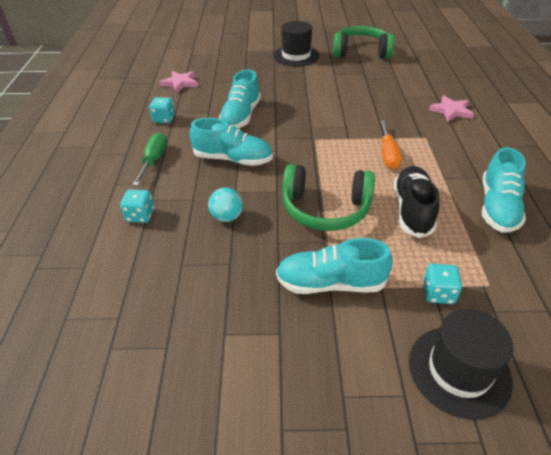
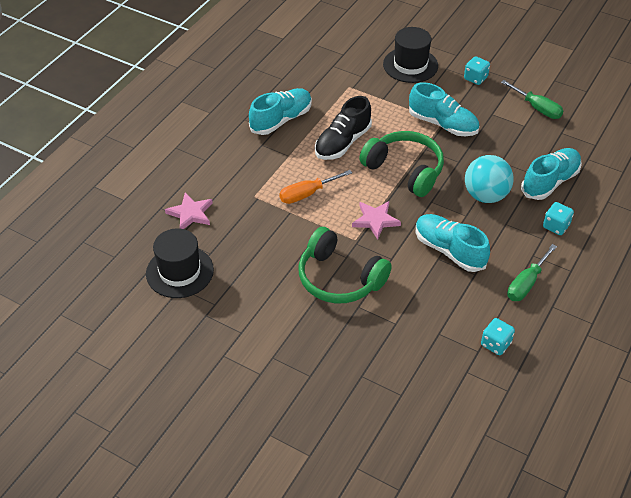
camera: 150 degrees left, 5 degrees up
pink star [159,71,198,93] -> pink star moved to [352,201,401,240]
turquoise ball [208,188,243,222] -> turquoise ball [465,155,514,203], size x1.63
turquoise shoe [219,69,261,128] -> turquoise shoe moved to [521,148,582,200]
black hat [273,21,320,66] -> black hat moved to [146,228,214,298]
green headphones [333,26,395,59] -> green headphones moved to [299,227,392,303]
orange screwdriver [380,120,402,169] -> orange screwdriver turned 150 degrees counterclockwise [279,170,352,204]
turquoise dice [423,264,462,304] -> turquoise dice moved to [464,56,490,85]
none -> green screwdriver [501,80,563,119]

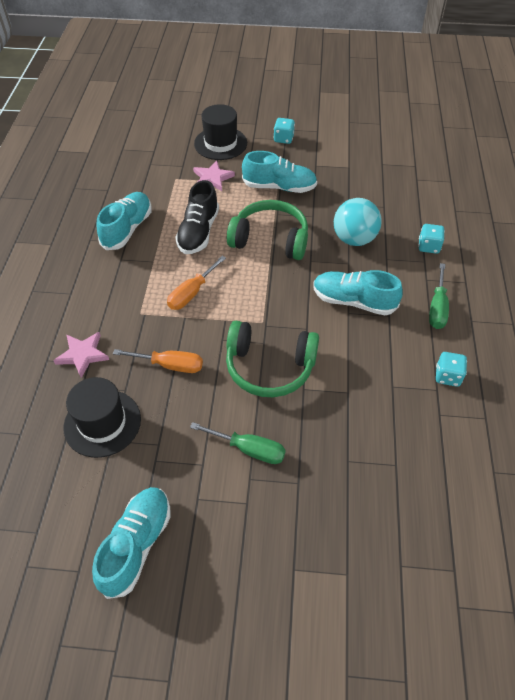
camera: 25 degrees left, 5 degrees up
pink star [352,201,401,240] -> pink star moved to [193,160,235,191]
green screwdriver [501,80,563,119] -> green screwdriver moved to [190,422,286,464]
turquoise shoe [521,148,582,200] -> turquoise shoe moved to [92,487,170,599]
none -> orange screwdriver [113,349,203,373]

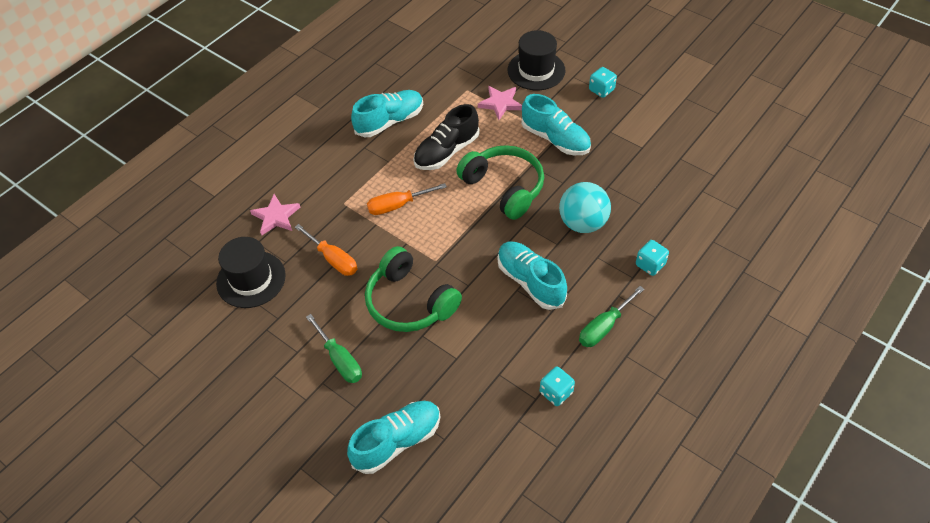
camera: 35 degrees right, 0 degrees up
turquoise shoe [92,487,170,599] -> turquoise shoe moved to [347,401,440,474]

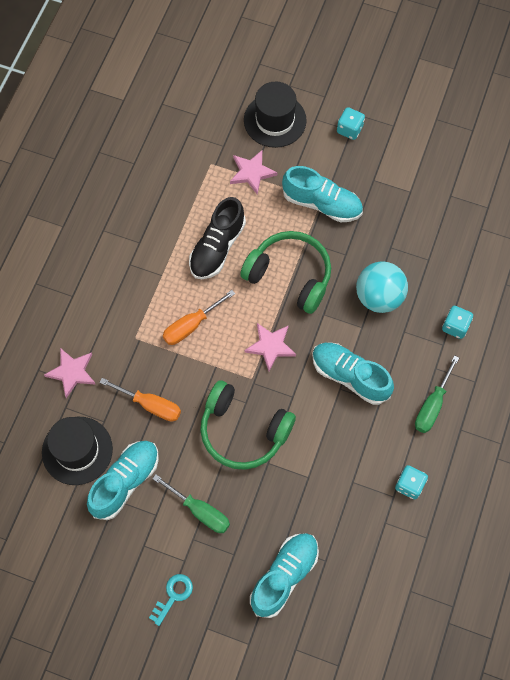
camera: 20 degrees left, 15 degrees up
turquoise shoe [351,90,423,137] -> turquoise shoe moved to [87,441,159,520]
none -> turquoise key [149,574,193,626]
none -> pink star [245,323,296,371]

